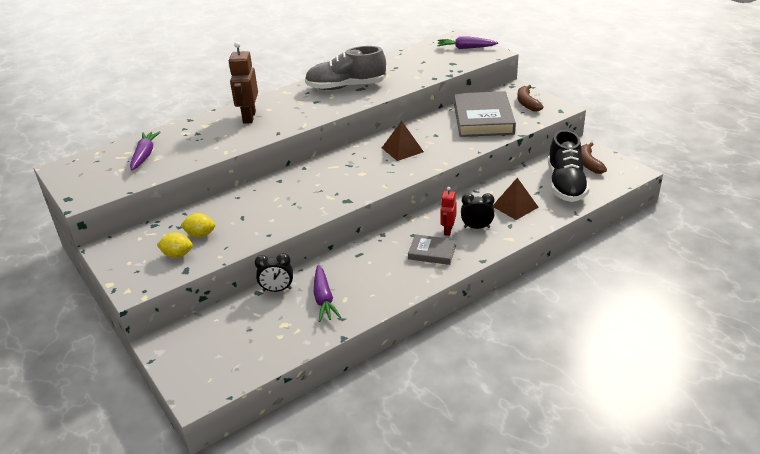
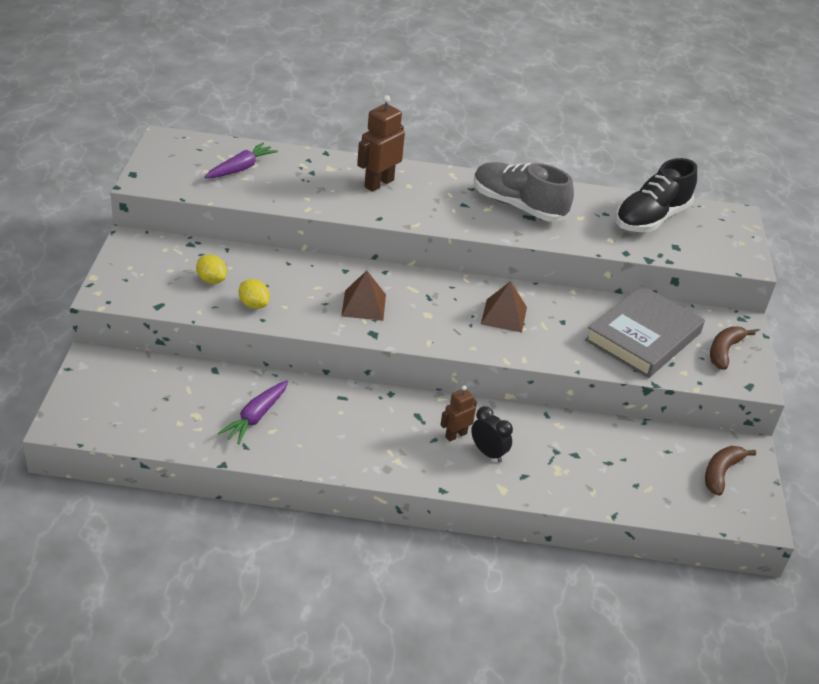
camera: 35 degrees right, 5 degrees up
yellow lemon [157,232,193,258] -> yellow lemon moved to [239,279,270,309]
black clock [255,253,293,292] -> none
grey book [408,234,456,265] -> none
purple carrot [437,36,498,49] -> none
red robot [440,187,457,236] -> brown robot [440,385,477,441]
brown pyramid [493,178,539,220] -> brown pyramid moved to [341,271,386,321]
black shoe [548,130,589,202] -> black shoe moved to [615,158,697,232]

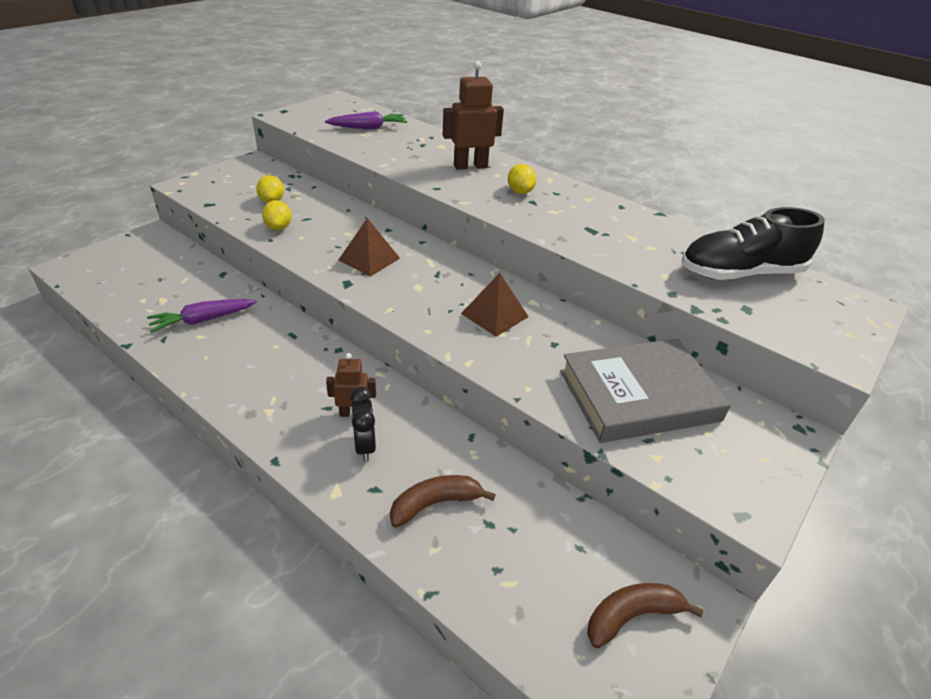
camera: 35 degrees right, 0 degrees up
grey shoe [474,162,574,222] -> none
brown banana [710,326,756,370] -> brown banana moved to [390,475,496,528]
none -> yellow lemon [508,164,536,194]

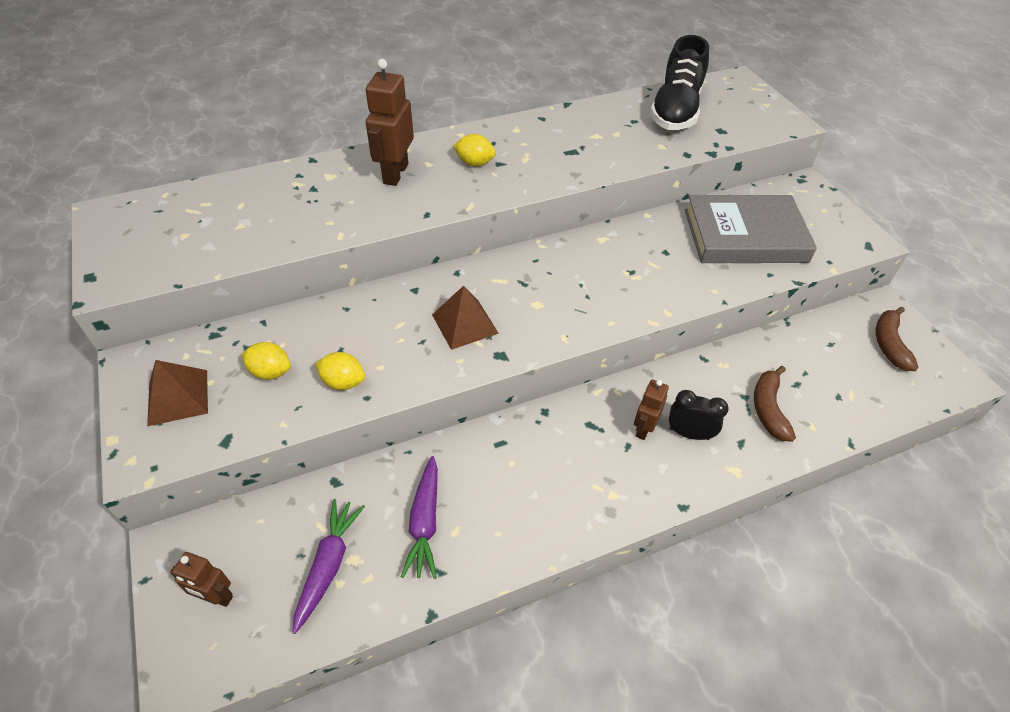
camera: 60 degrees left, 10 degrees up
purple carrot [325,111,407,129] -> purple carrot moved to [292,499,365,634]
brown pyramid [461,273,529,337] -> brown pyramid moved to [147,360,208,426]
grey book [560,339,731,443] -> grey book turned 75 degrees clockwise [685,195,817,263]
none -> brown robot [170,552,233,607]

